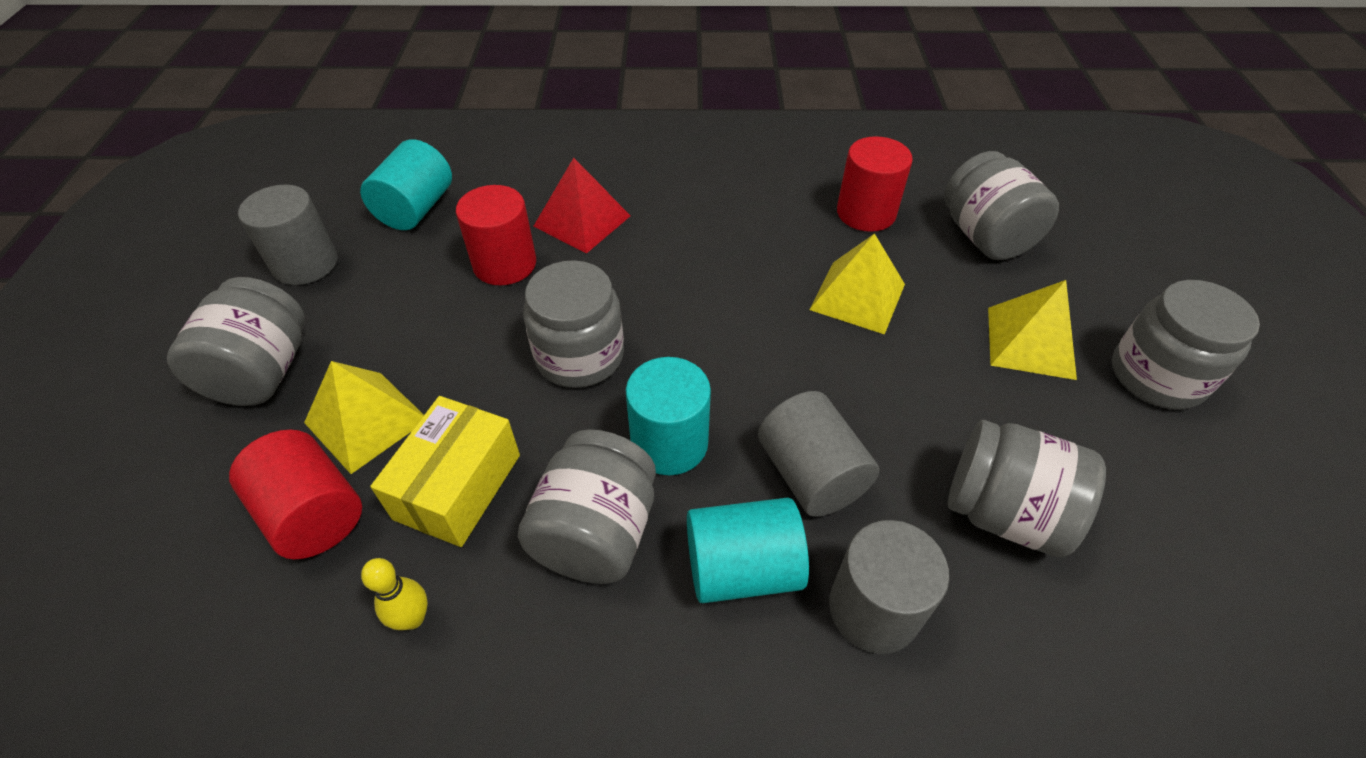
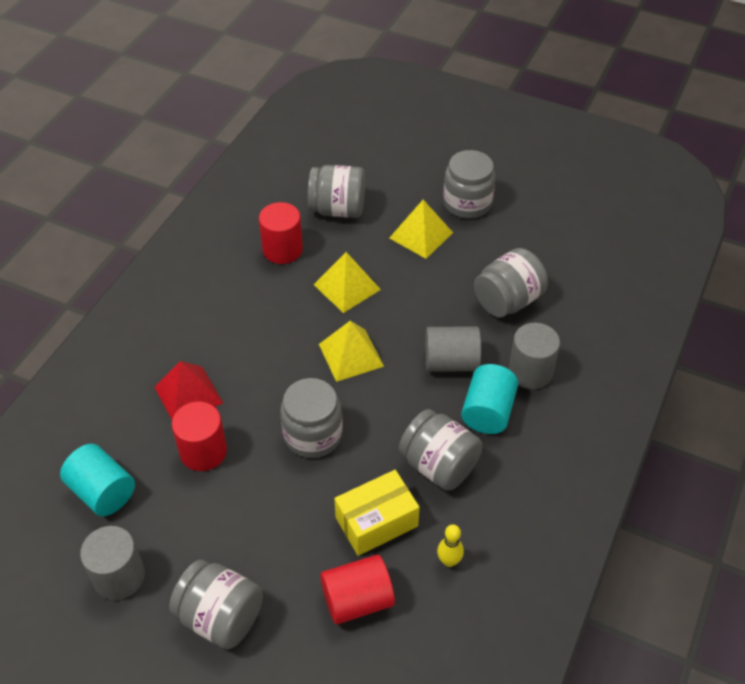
camera: 65 degrees left, 0 degrees up
yellow pyramid [304,361,424,474] -> yellow pyramid moved to [319,321,384,382]
yellow box [370,396,520,547] -> yellow box turned 75 degrees counterclockwise [334,470,420,556]
turquoise cylinder [626,357,711,475] -> none

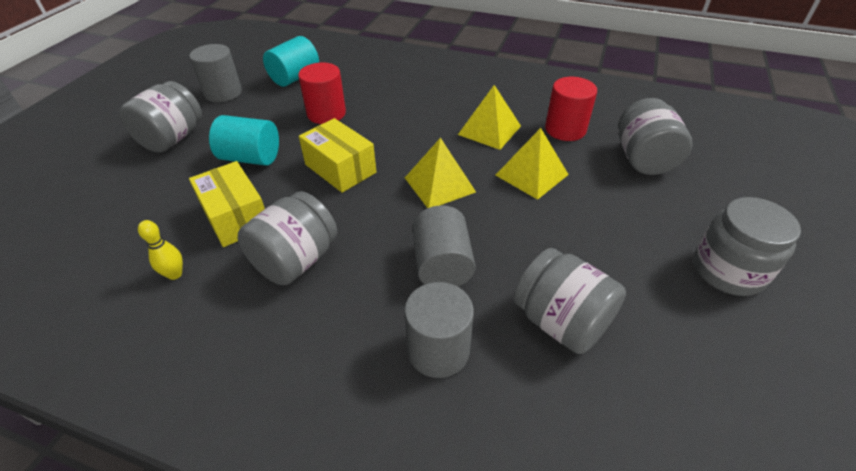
camera: 85 degrees right, 5 degrees down
red pyramid [155,361,223,419] -> none
grey jar [280,378,343,458] -> yellow box [299,118,376,193]
red cylinder [320,554,395,624] -> none
yellow pyramid [389,200,453,259] -> yellow pyramid moved to [458,85,521,150]
turquoise cylinder [461,364,519,434] -> turquoise cylinder moved to [209,115,279,166]

